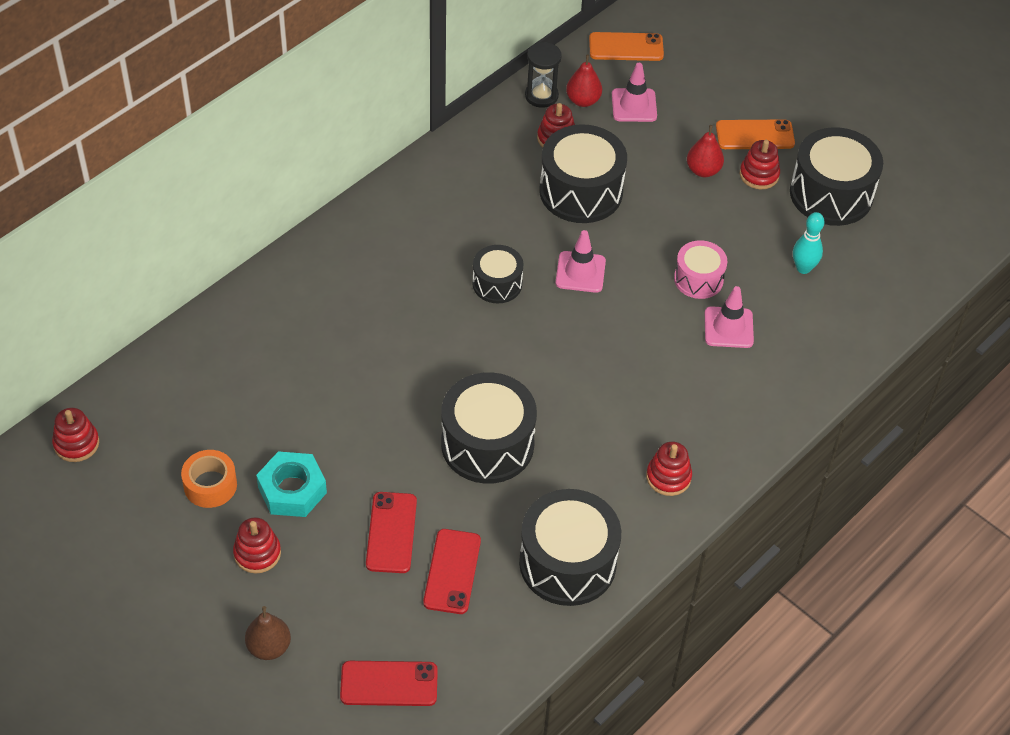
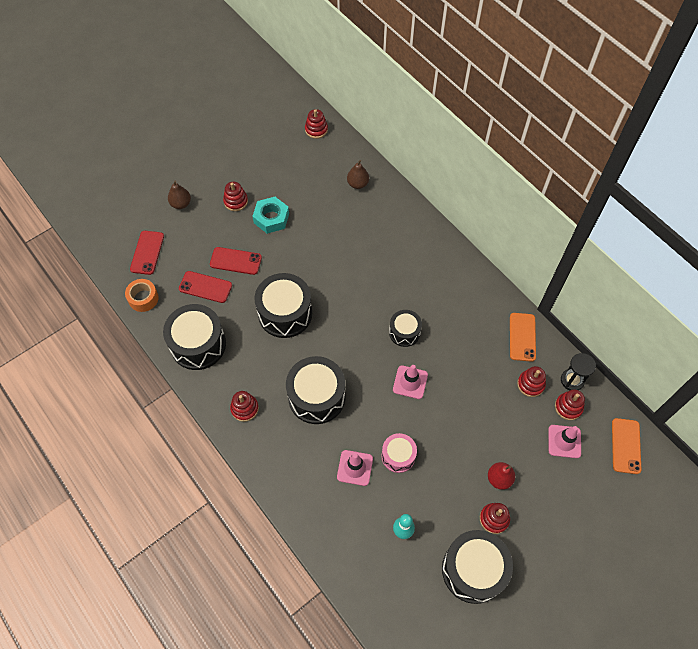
camera: 100 degrees right, 10 degrees up
orange tape [181,450,237,508] -> orange tape moved to [125,279,159,312]
black drum [539,124,627,223] -> black drum moved to [286,356,345,424]
red pear [566,54,602,107] -> red stacking toy [555,389,585,420]
orange phone [716,119,795,149] -> orange phone moved to [510,313,536,362]
none -> brown pear [347,160,369,189]

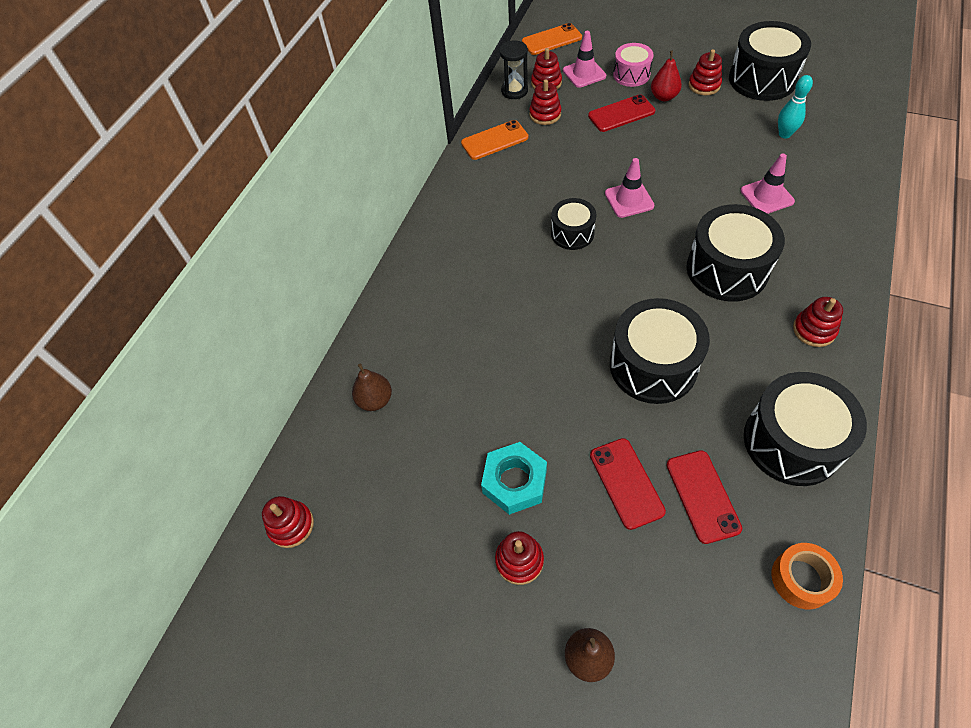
camera: 115 degrees left, 5 degrees down
red phone [130,231,164,275] -> red phone moved to [588,94,655,132]
pink drum [382,433,417,473] -> pink drum moved to [613,43,654,87]

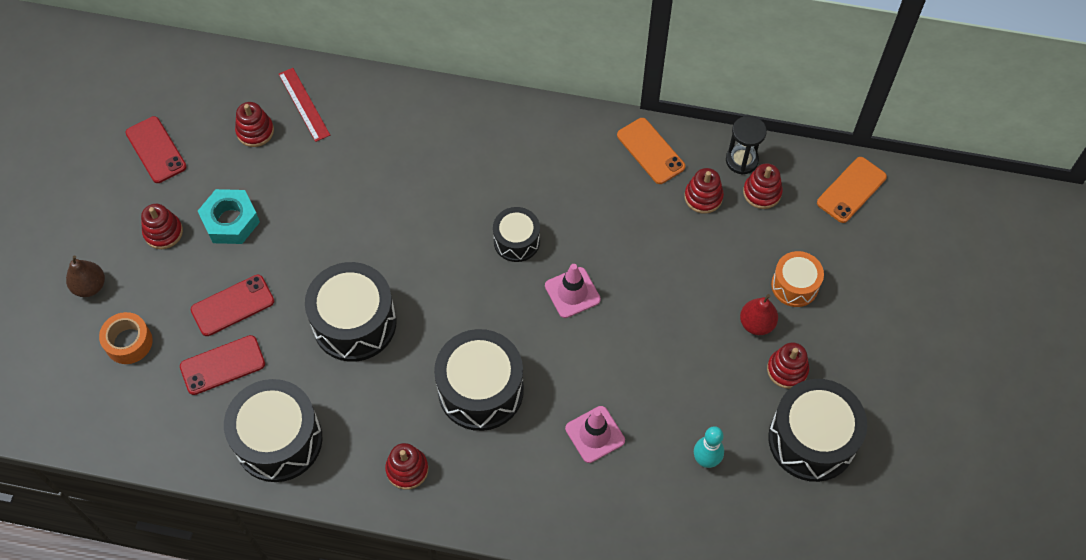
camera: 75 degrees right, 5 degrees up
red stacking toy [262,496,314,548] -> red stacking toy moved to [235,102,274,147]
brown pear [352,364,392,411] -> red ruler [279,68,330,142]
orange phone [522,23,582,55] -> orange phone turned 75 degrees clockwise [817,157,887,223]
pink traffic cone [563,31,606,88] -> none
red phone [588,94,655,132] -> red phone moved to [125,116,187,183]
pink drum [613,43,654,87] -> orange drum [771,251,824,307]
orange tape [772,543,843,609] -> orange tape moved to [99,312,153,364]

